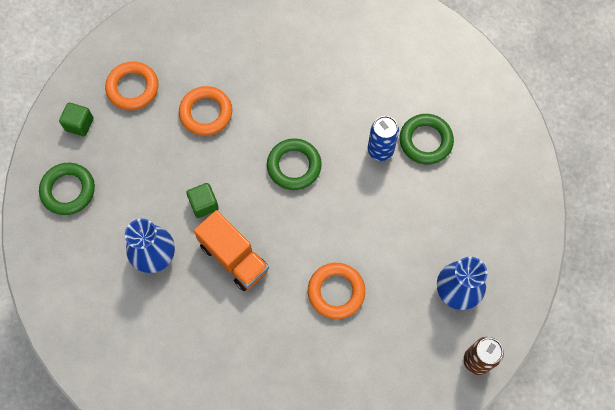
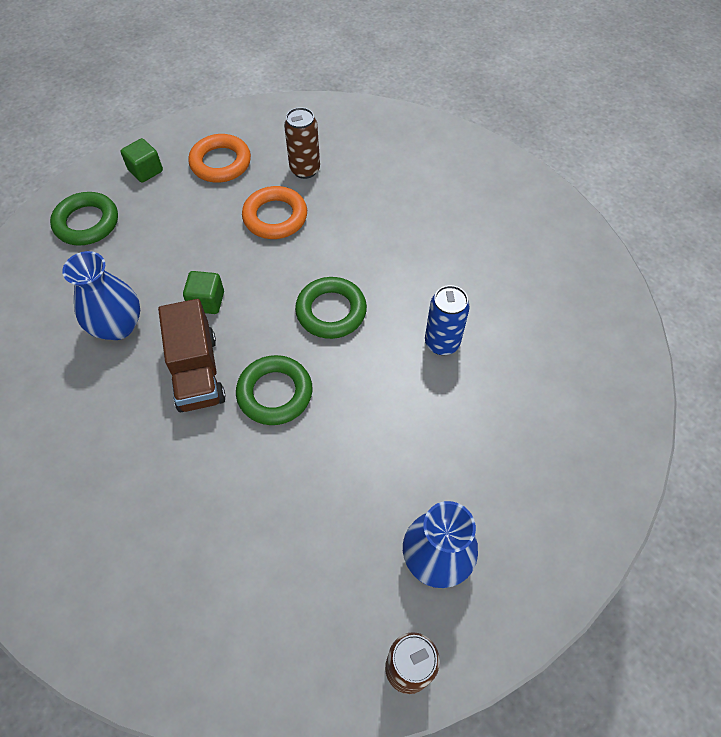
camera: 30 degrees right, 10 degrees down
orange truck [194,210,269,291] -> brown truck [158,299,226,412]
orange ring [308,263,365,319] -> none
green ring [399,114,454,164] -> green ring moved to [236,355,312,425]
none -> brown can [284,107,320,179]

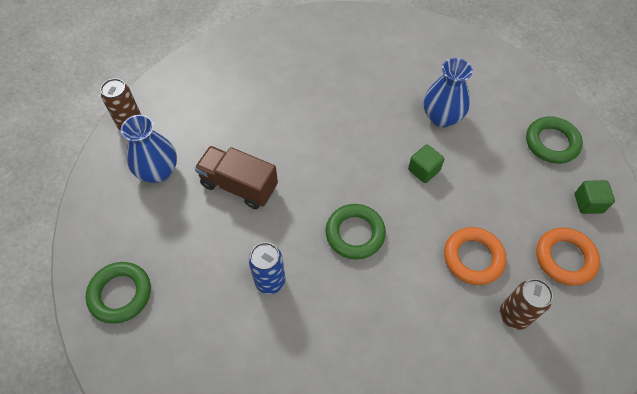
camera: 130 degrees right, 0 degrees up
brown truck [158,299,226,412] -> brown truck moved to [195,146,278,209]
green ring [236,355,312,425] -> green ring moved to [86,262,151,324]

